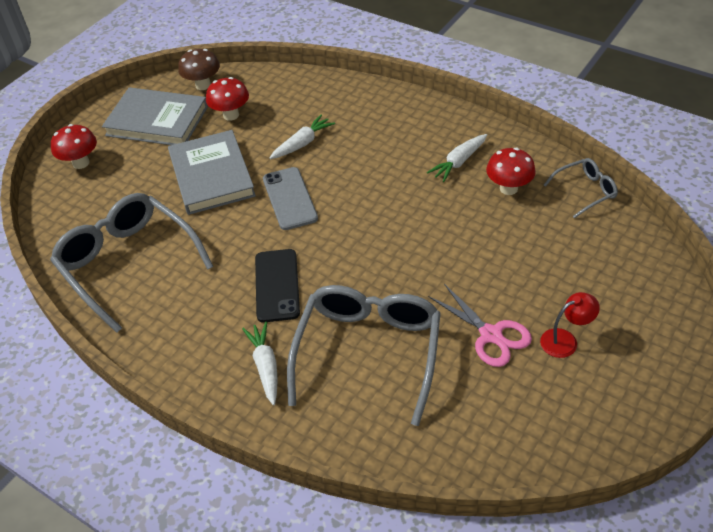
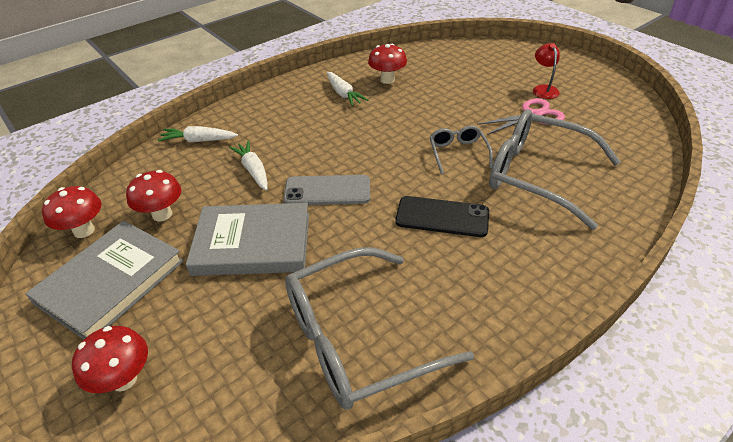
camera: 75 degrees left, 5 degrees down
brown mushroom [178,49,220,90] -> red mushroom [42,186,102,238]
white carrot [242,322,278,405] -> white carrot moved to [158,126,238,142]
grey glasses [544,158,618,218] -> grey glasses moved to [430,126,493,174]

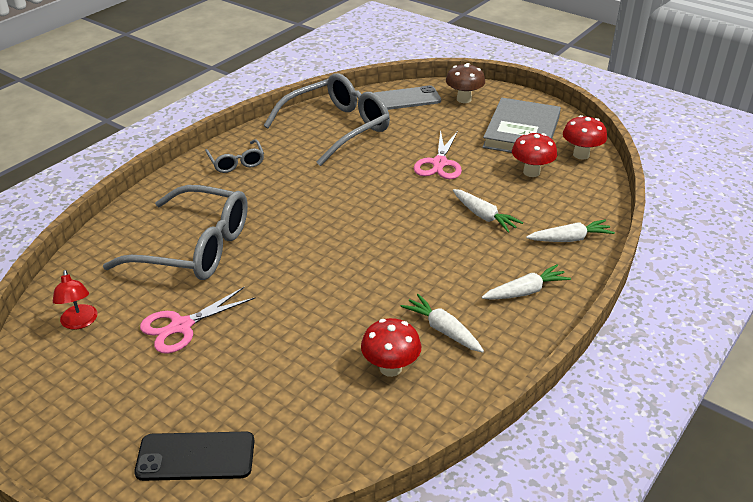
camera: 165 degrees right, 5 degrees down
red mushroom [72,326,148,393] -> brown mushroom [446,63,485,103]
grey book [186,203,309,276] -> pink scissors [414,130,462,179]
grey phone [283,175,370,205] -> grey phone moved to [374,85,441,110]
black phone [395,196,489,237] -> black phone moved to [134,432,255,481]
grey glasses [430,126,493,174] -> grey glasses moved to [205,139,264,173]
red lamp [533,43,560,99] -> red lamp moved to [53,270,97,330]
none -> white carrot [482,265,571,300]

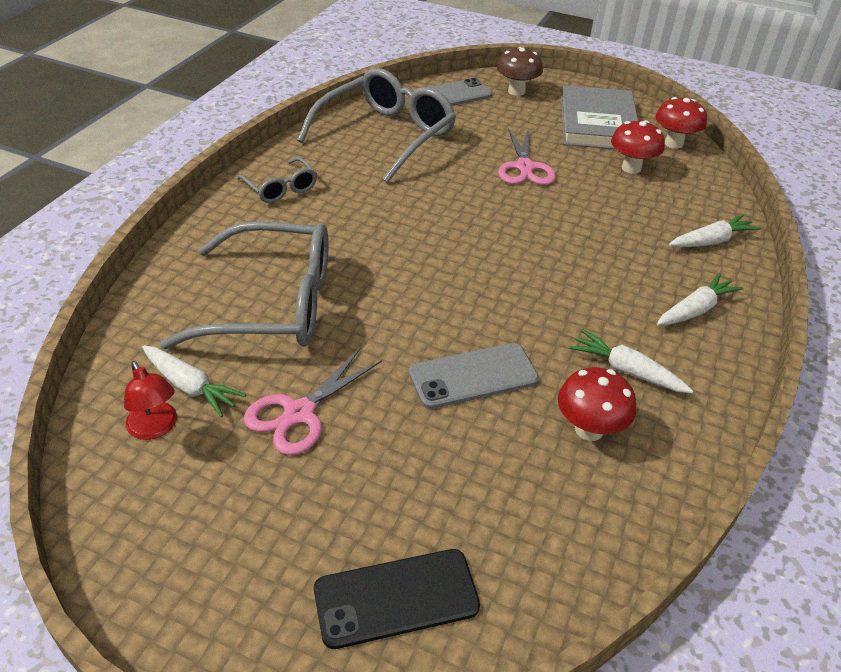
camera: 15 degrees left, 5 degrees up
white carrot [453,189,523,233] -> white carrot moved to [142,346,246,417]
none -> grey phone [409,343,539,409]

